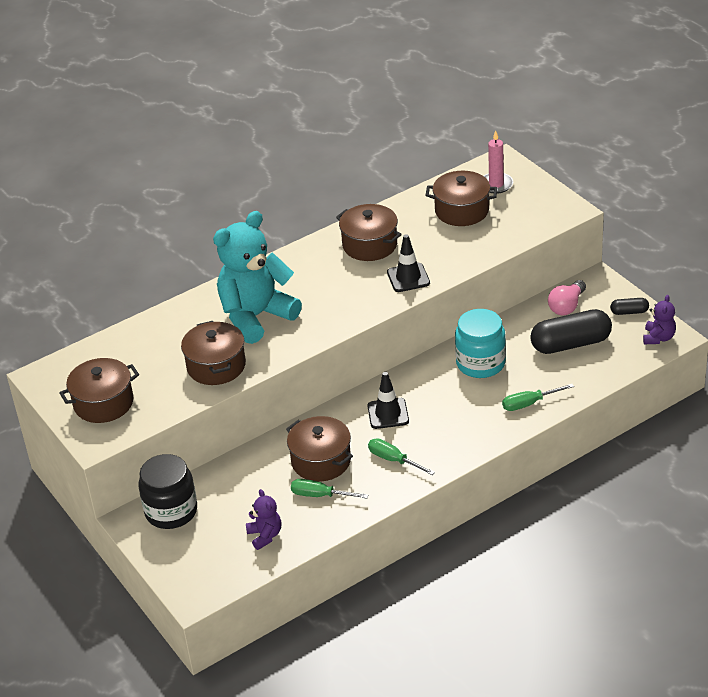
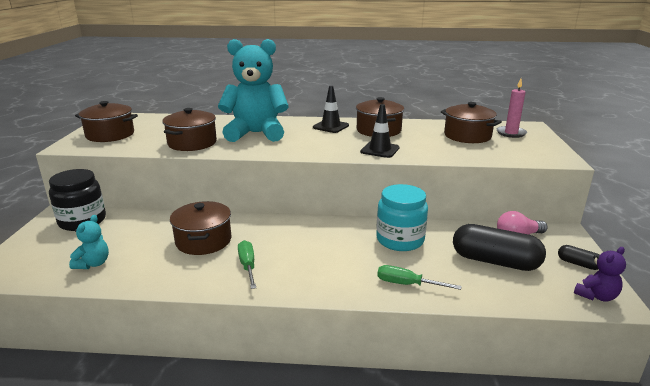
camera: 35 degrees right, 15 degrees down
purple teddy bear [246,489,282,550] -> turquoise teddy bear [69,215,109,269]
green screwdriver [291,479,368,499] -> none
black traffic cone [367,372,409,429] -> black traffic cone moved to [313,86,349,133]

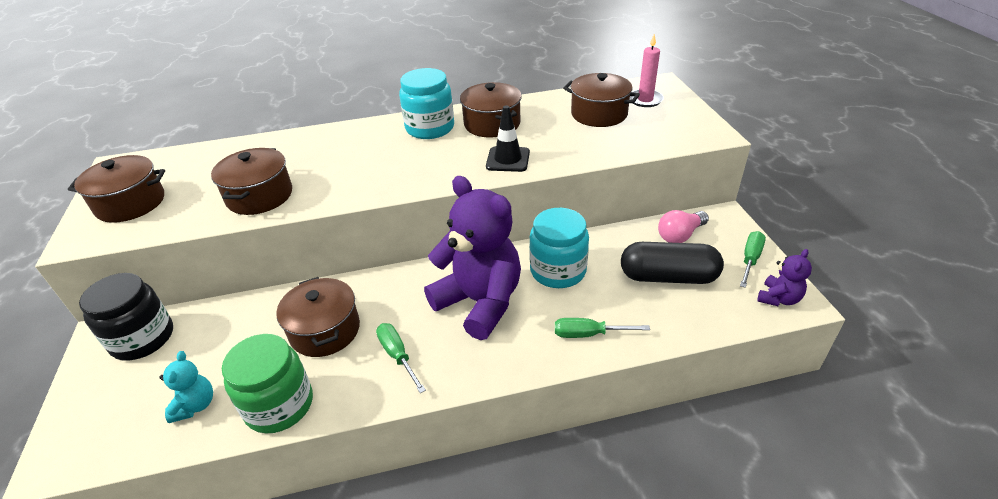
camera: 15 degrees left, 15 degrees up
turquoise teddy bear [218,39,289,142] -> none
black traffic cone [313,86,349,133] -> turquoise jar [399,68,454,139]
black capsule [558,245,599,270] -> green screwdriver [740,231,766,288]
none -> green jar [222,334,313,434]
none -> purple teddy bear [424,176,521,340]

